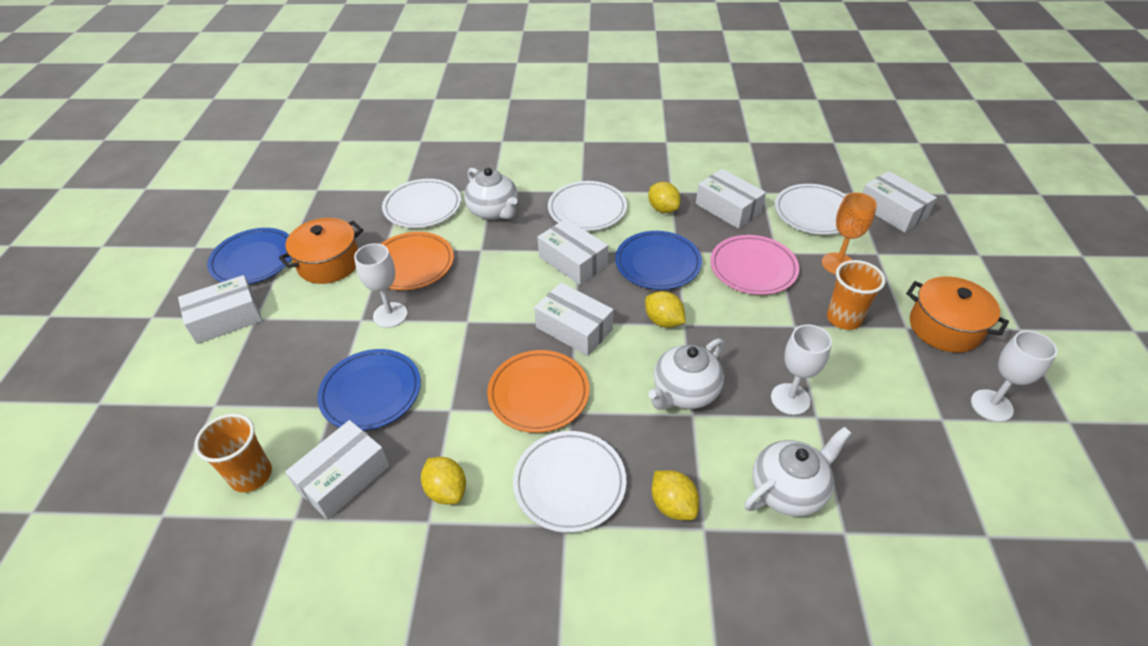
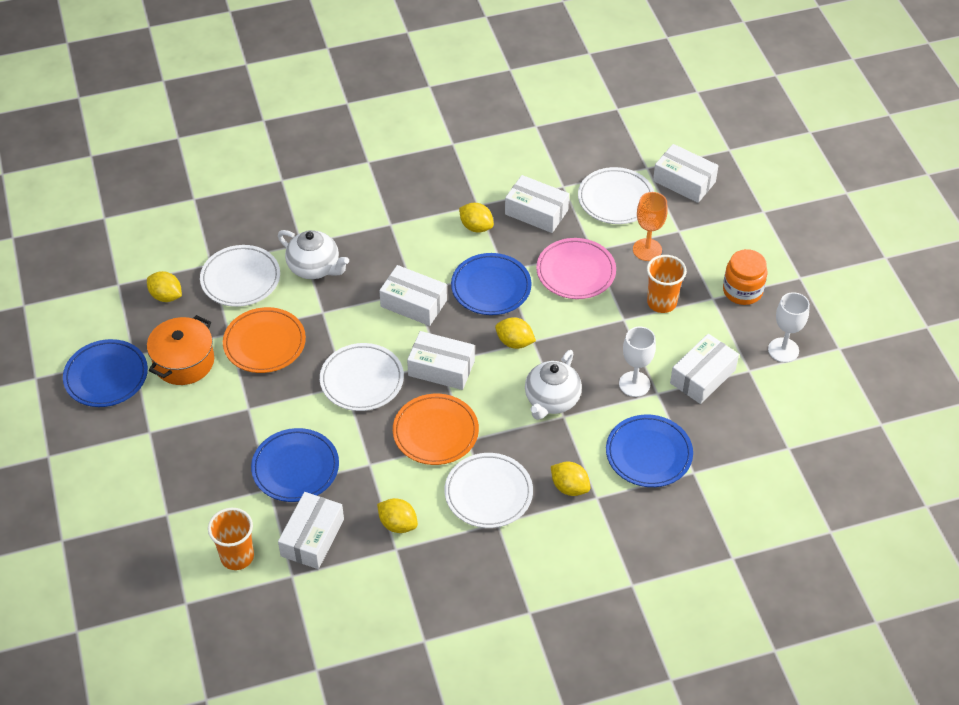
camera: 20 degrees left, 5 degrees up
white box [178,275,263,344] -> white box moved to [670,334,739,404]
white goblet [354,243,408,328] -> none
white plate [548,181,627,231] -> white plate moved to [320,343,404,411]
white teapot [744,426,851,517] -> blue plate [606,415,693,487]
orange pot [906,276,1009,353] -> orange jar [723,249,767,305]
none -> yellow lemon [147,271,182,302]

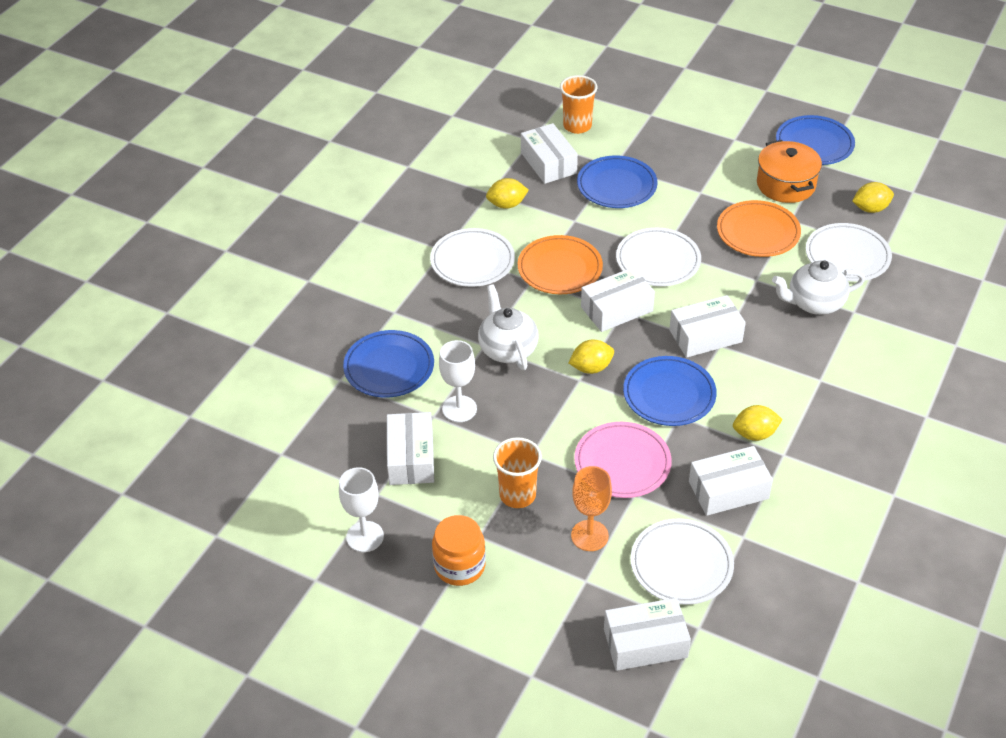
camera: 135 degrees right, 5 degrees down
yellow lemon [551,461,590,496] -> none

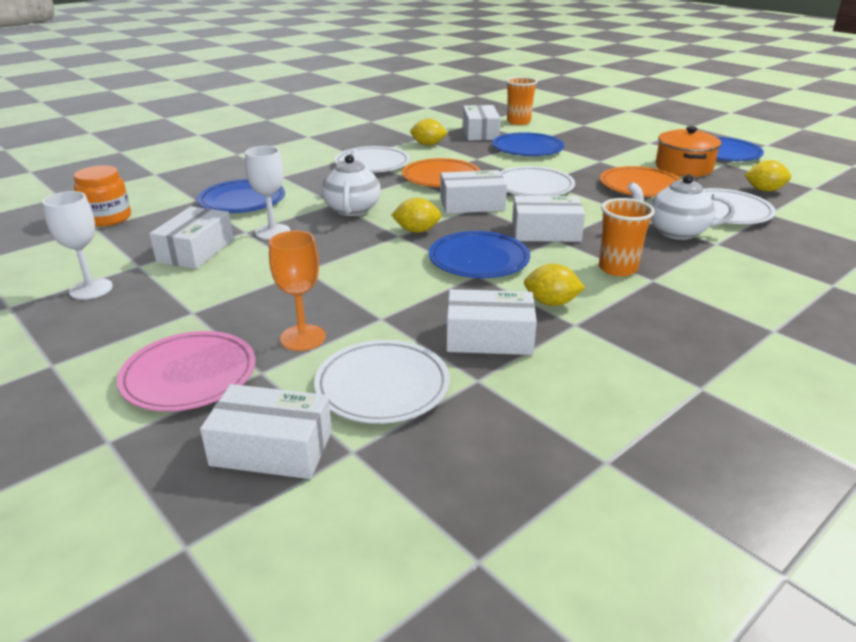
camera: 20 degrees right, 15 degrees down
orange jar [432,515,486,586] -> orange jar moved to [74,165,131,227]
orange cup [493,437,542,508] -> orange cup moved to [599,198,655,276]
pink plate [574,422,672,498] -> pink plate moved to [117,331,255,411]

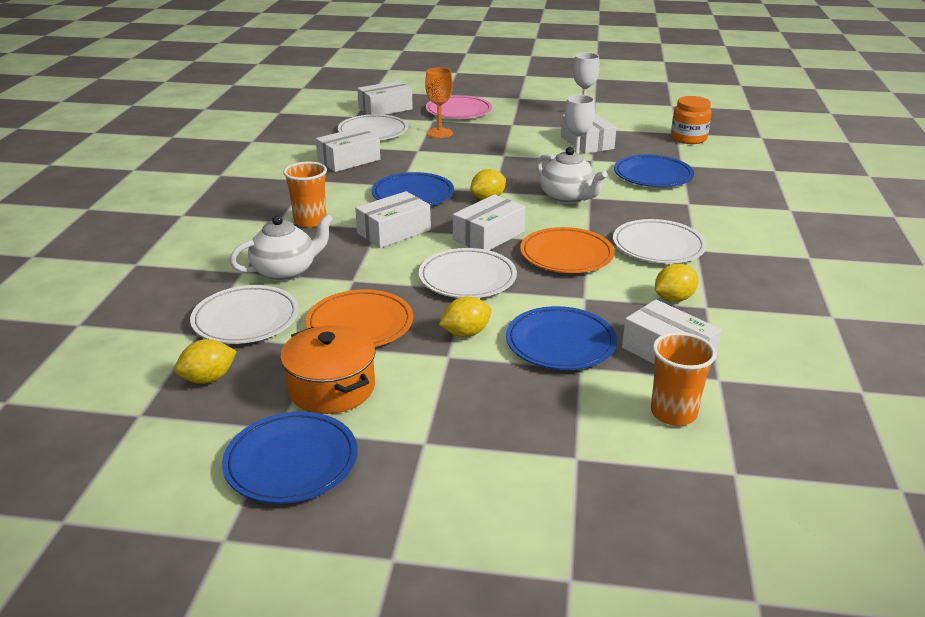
camera: 140 degrees right, 0 degrees up
yellow lemon [524,264,585,306] -> yellow lemon moved to [439,296,491,337]

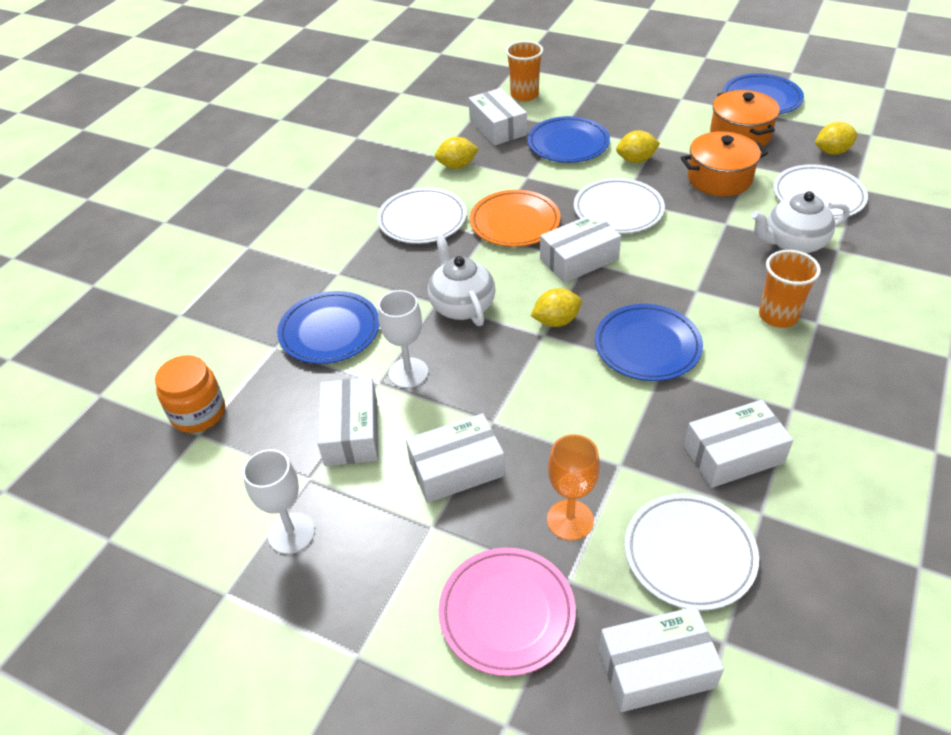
camera: 160 degrees left, 15 degrees up
orange plate [306,289,413,347] -> orange pot [681,131,768,196]
white box [355,191,431,248] -> white box moved to [406,413,505,503]

